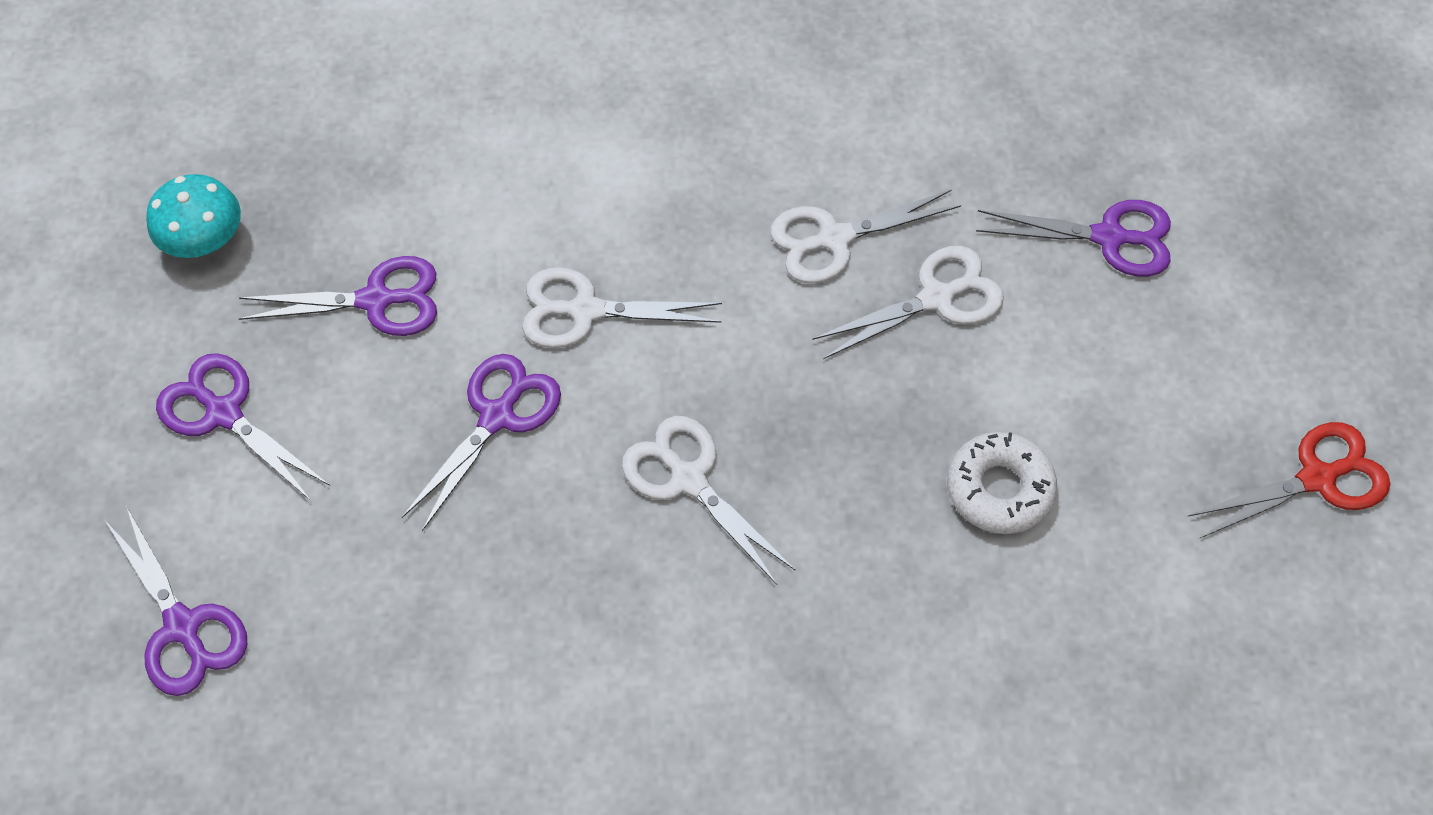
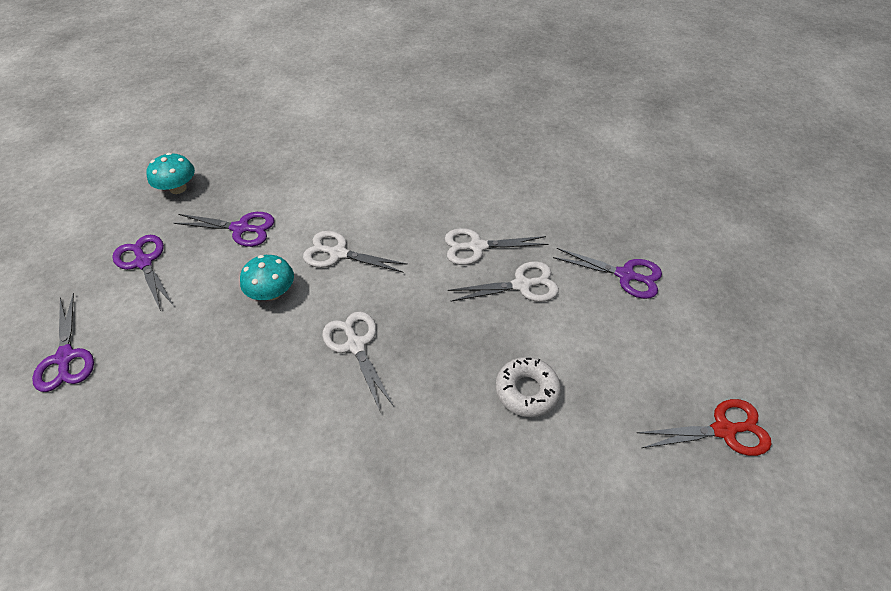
camera: 15 degrees right, 10 degrees down
purple scissors [402,354,561,531] -> turquoise mushroom [240,255,294,300]

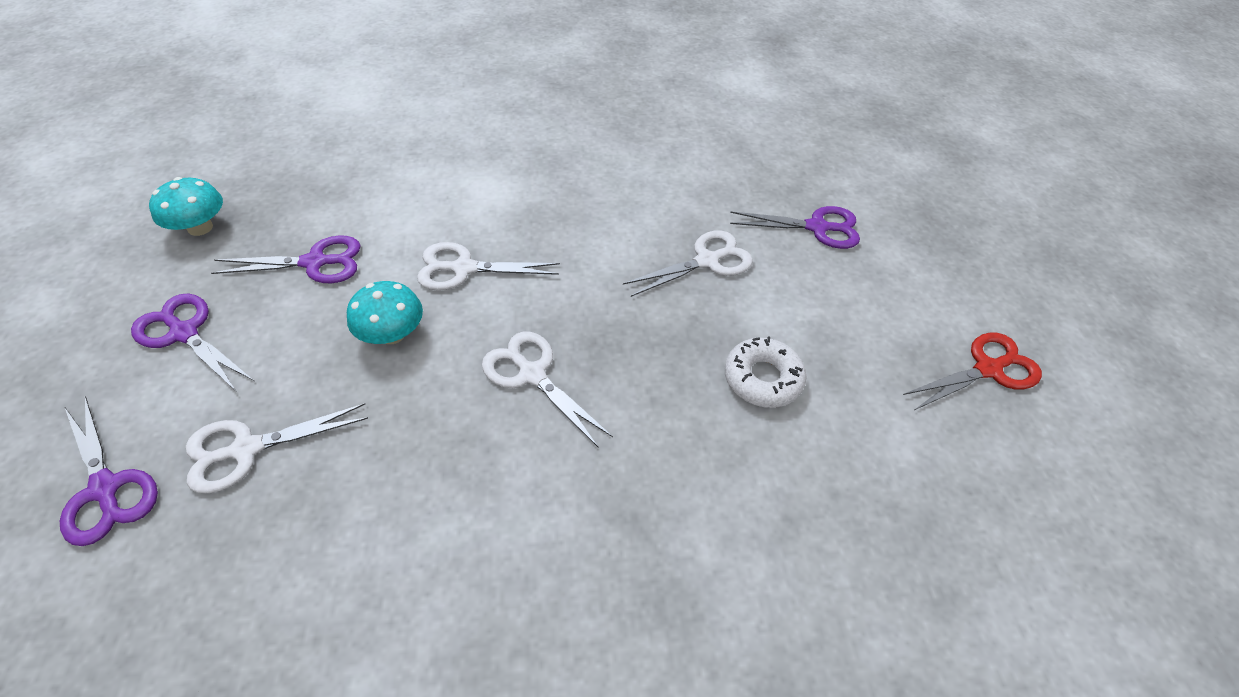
camera: 20 degrees left, 0 degrees up
white scissors [445,228,548,265] -> white scissors moved to [186,403,368,494]

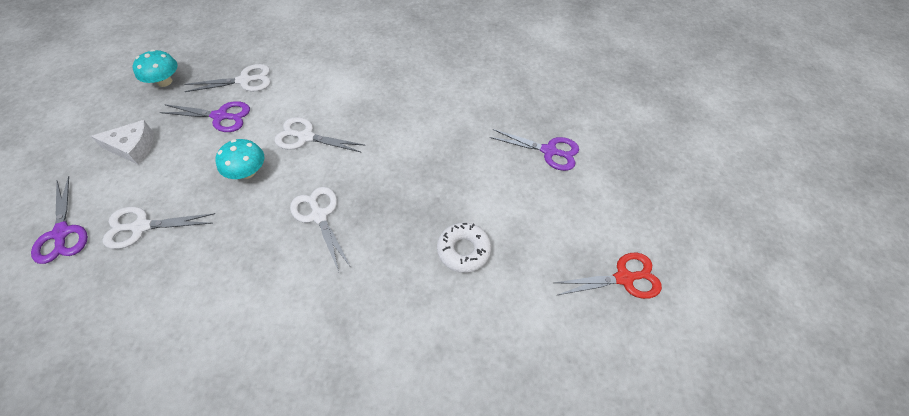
camera: 15 degrees right, 5 degrees up
purple scissors [131,294,254,391] -> white cheese [91,120,154,165]
white scissors [623,230,753,297] -> white scissors moved to [184,64,271,92]

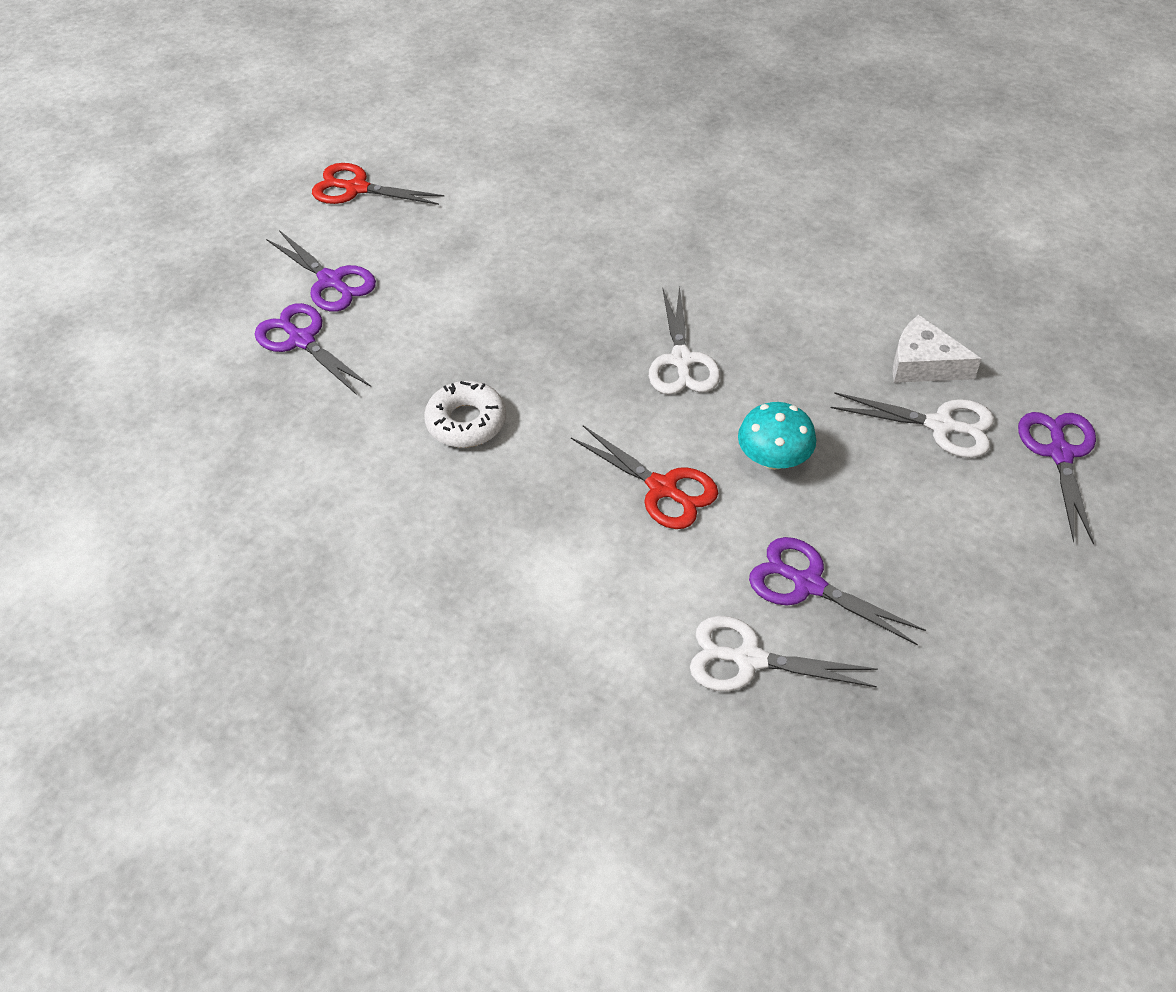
camera: 150 degrees left, 5 degrees down
white cheese [91,120,154,165] -> white cheese moved to [892,315,982,383]
turquoise mushroom [133,49,177,87] -> none
white scissors [275,117,366,153] -> red scissors [571,425,718,529]
white donut [437,222,491,273] -> white donut moved to [424,381,506,448]
none -> purple scissors [266,230,376,312]

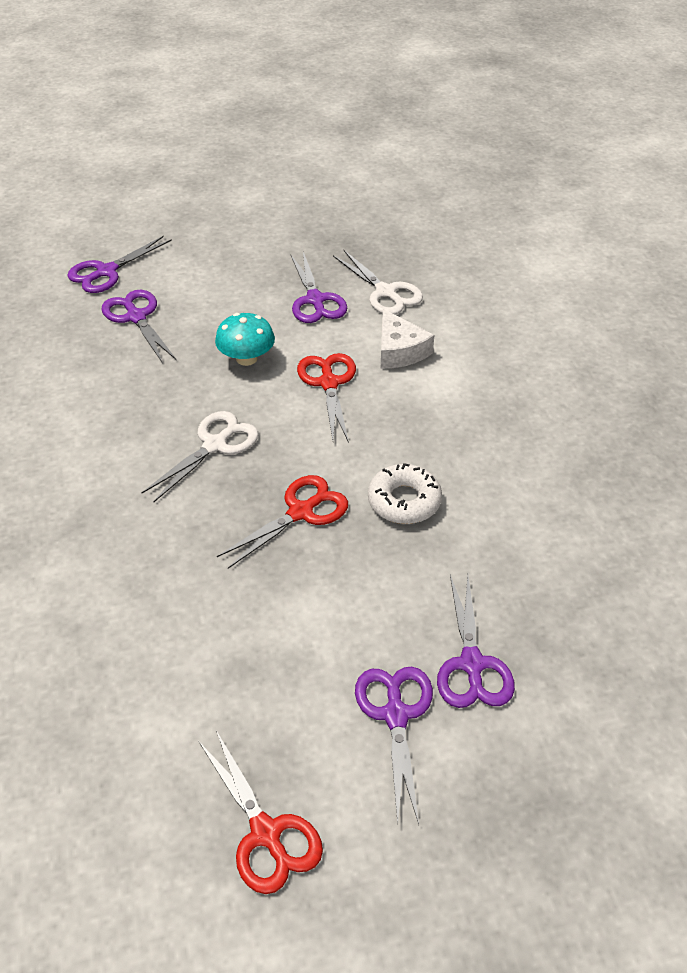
camera: 140 degrees left, 5 degrees down
white scissors [831,392,994,458] -> purple scissors [102,290,176,363]
white cheese [892,315,982,383] -> white cheese moved to [381,309,434,369]
none -> red scissors [217,475,348,569]

